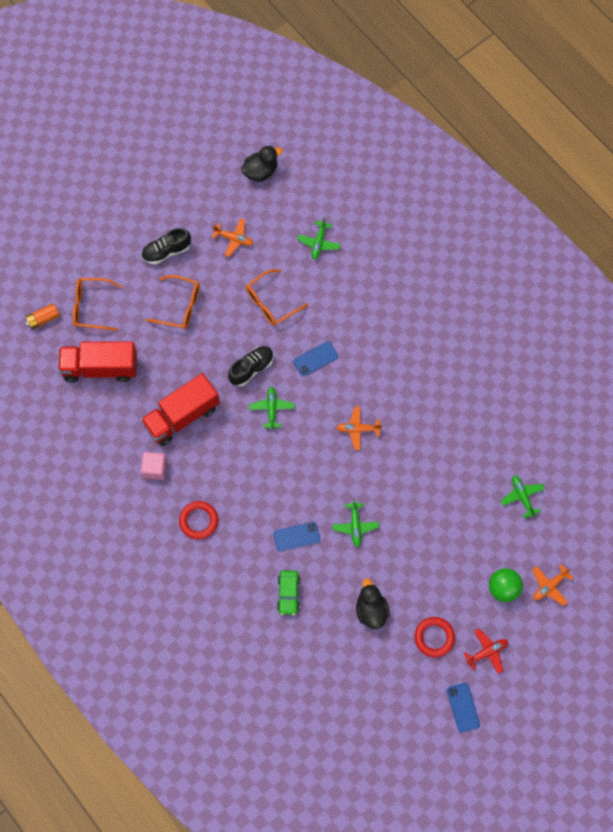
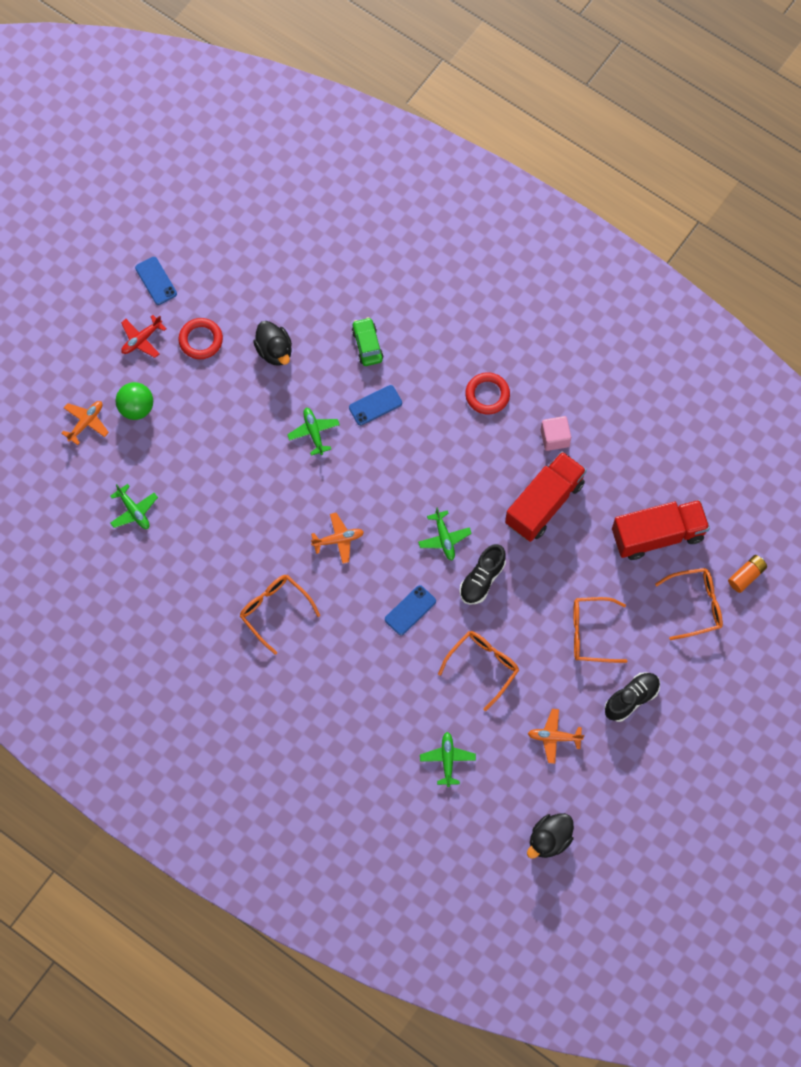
camera: 165 degrees right, 0 degrees up
none -> orange glasses [240,575,320,655]

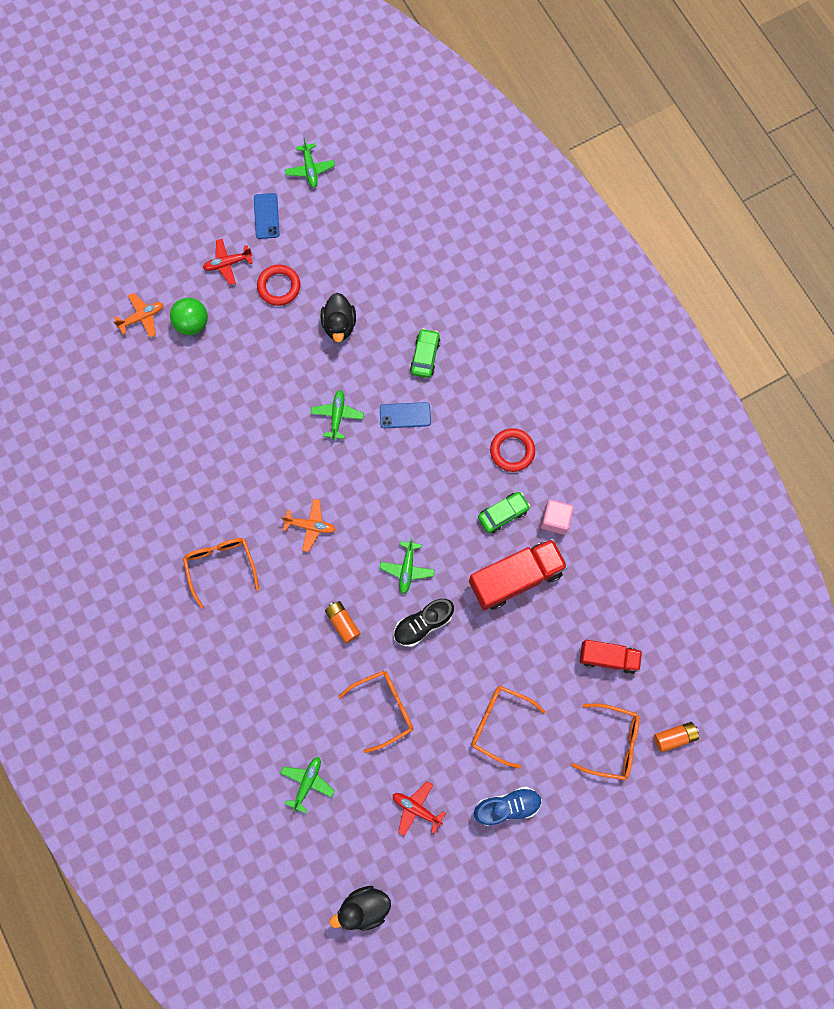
camera: 25 degrees right, 5 degrees up
green plane [110,484,158,529] -> green plane moved to [285,137,335,188]
blue phone [385,585,436,635] -> orange battery [325,601,361,644]
orange plane [528,709,584,764] -> red plane [393,781,446,836]
black shoe [605,672,660,722] -> blue shoe [474,787,542,826]
red truck [612,500,710,560] -> red truck [579,640,642,674], size x0.62
none -> green car [478,492,530,533]

